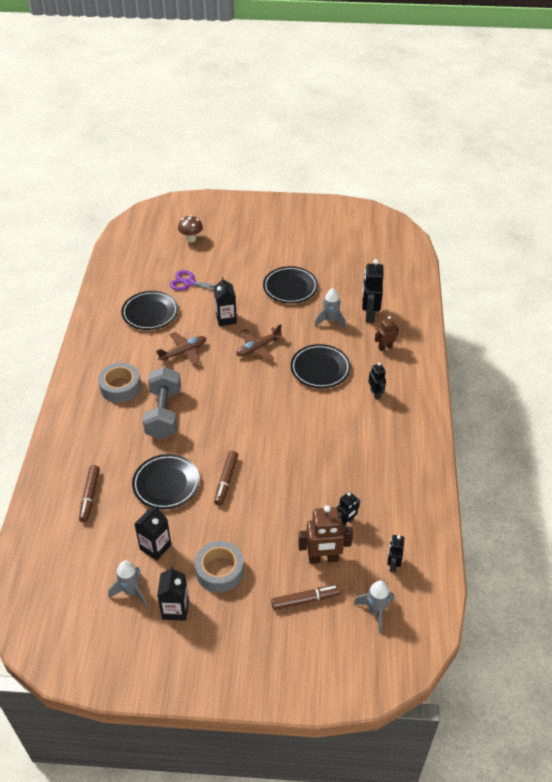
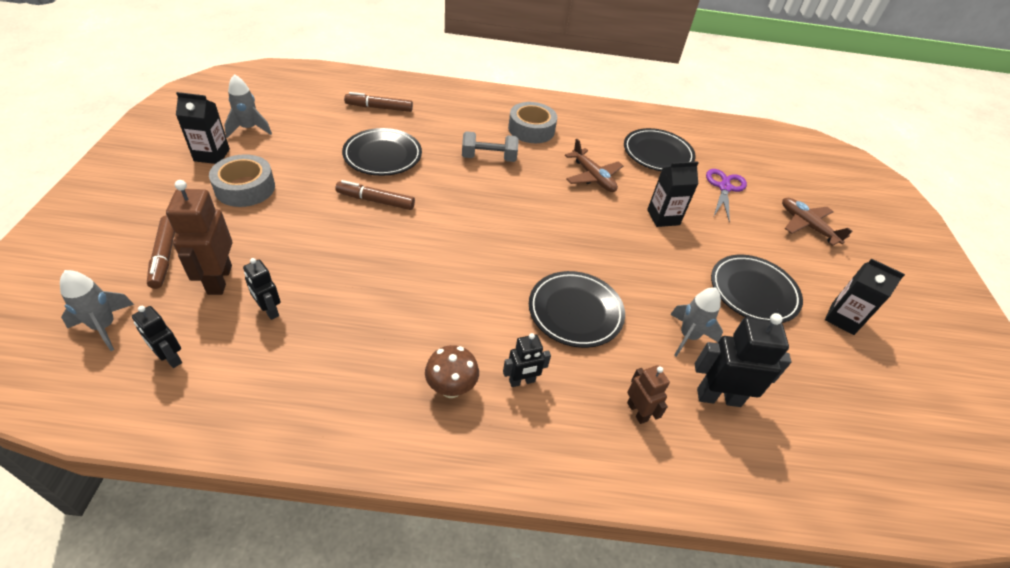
camera: 85 degrees right, 0 degrees up
black carton [134,506,172,560] -> black carton moved to [825,258,905,335]
grey dumbbell [143,367,181,439] -> grey dumbbell [462,131,519,162], size x0.65
brown mushroom [178,215,203,242] -> brown mushroom moved to [425,345,479,398]
brown plane [236,324,285,361] -> brown plane moved to [782,198,852,246]
black robot [387,535,405,572] -> black robot turned 150 degrees counterclockwise [132,306,182,368]

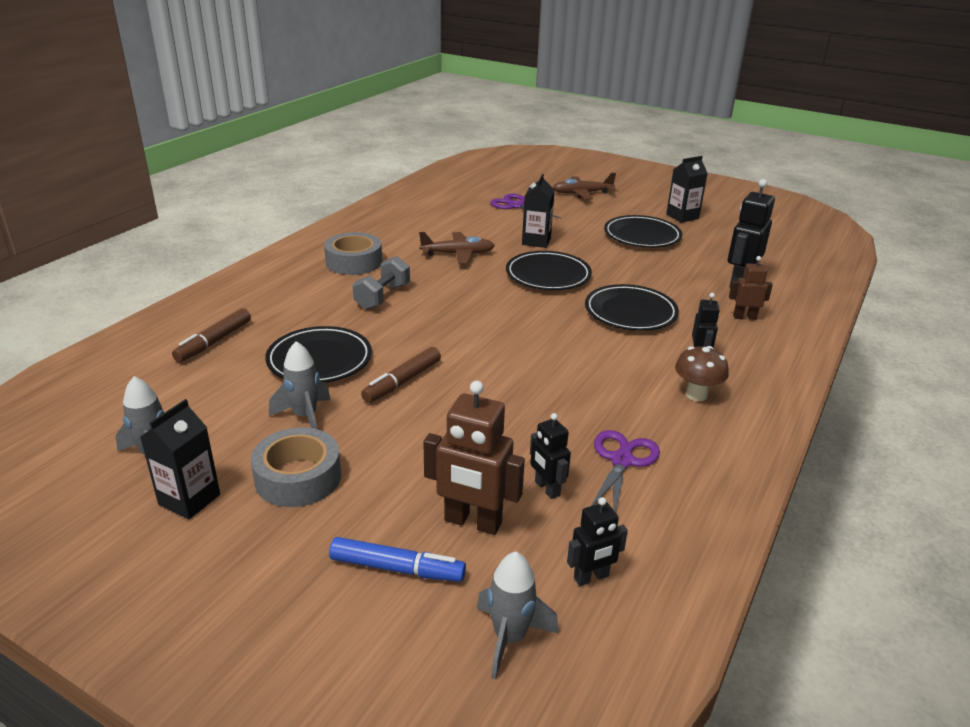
camera: 60 degrees left, 15 degrees down
brown marker [147,215,175,289] -> blue marker [329,537,466,582]
black robot [243,258,281,320] -> black robot turned 75 degrees clockwise [530,413,571,499]
black plate [624,128,696,171] -> black plate moved to [506,251,592,290]
grey rocket [670,287,723,357] -> grey rocket moved to [269,341,331,429]
none -> purple scissors [591,430,660,512]

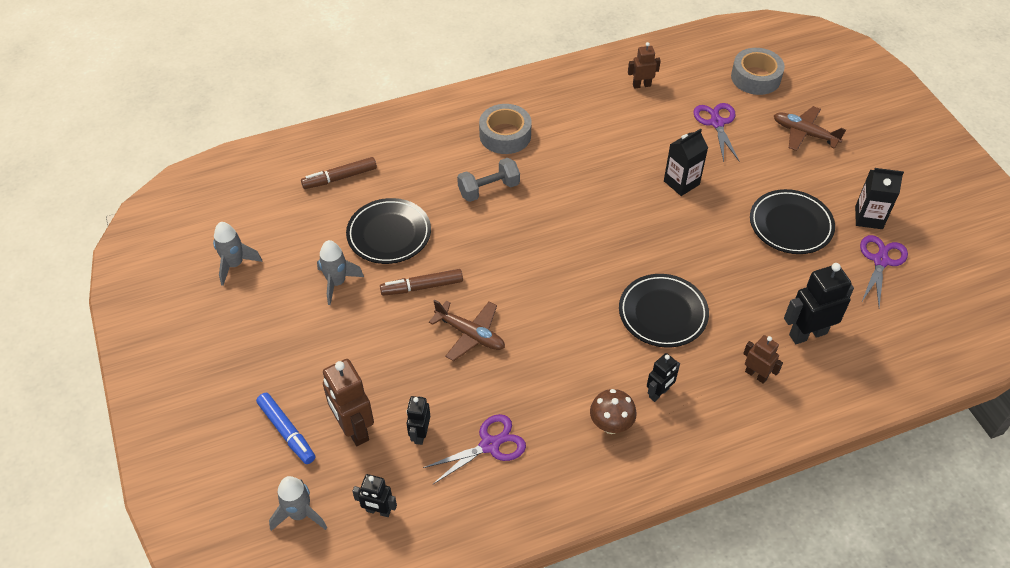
camera: 40 degrees right, 20 degrees up
black carton [140,399,220,520] -> none
grey tape [251,428,341,507] -> grey tape moved to [731,48,785,95]
brown plane [419,232,495,264] -> brown plane moved to [429,300,505,361]
black plate [506,251,592,290] -> none
none -> brown robot [628,42,661,89]
none -> purple scissors [860,235,908,307]

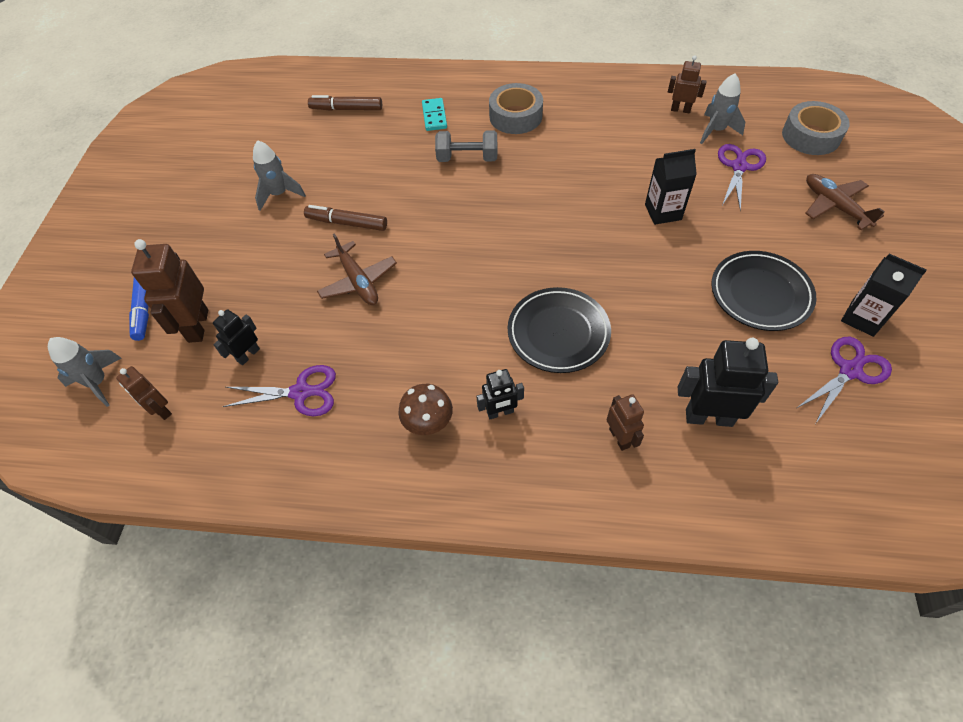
camera: 30 degrees right, 5 degrees up
grey rocket [213,222,262,286] -> grey rocket moved to [700,73,745,144]
black plate [346,198,431,264] -> none
black robot [352,474,397,517] -> brown robot [116,366,172,420]
none -> turquoise domino [422,98,447,131]

